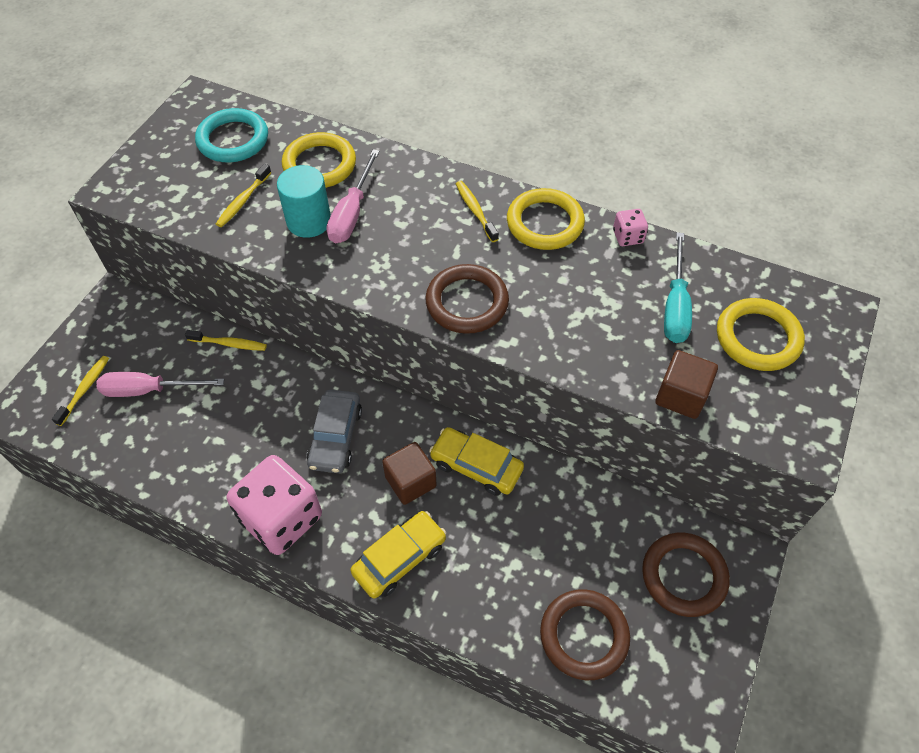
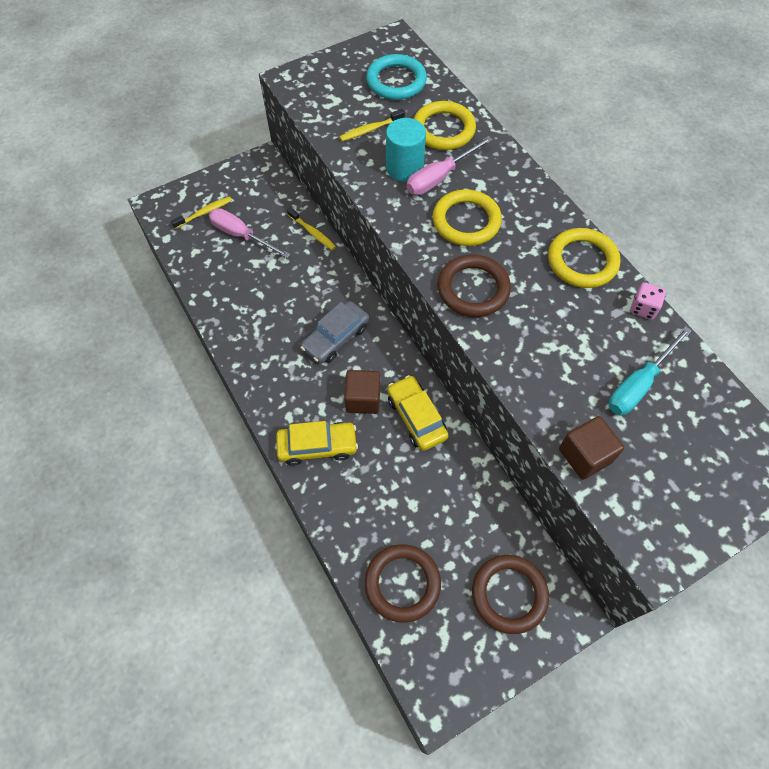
camera: 35 degrees right, 5 degrees up
pink dice [227,455,322,555] -> none
yellow toothbrush [456,181,499,242] -> none
yellow ring [717,298,805,371] -> yellow ring moved to [433,189,502,246]

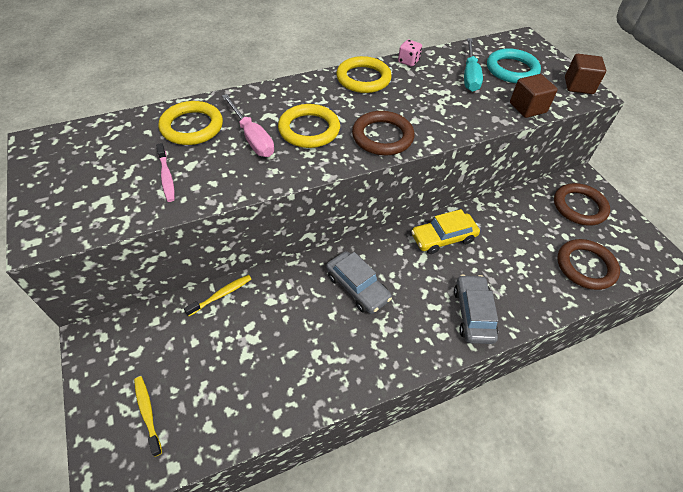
camera: 85 degrees left, 10 degrees down
pink screwdriver [209,208,290,258] -> none
yellow car [276,421,358,465] -> grey car [454,275,498,344]
yellow toothbrush [339,109,405,141] -> pink toothbrush [156,143,175,202]
brown cube [344,370,380,414] -> brown cube moved to [565,54,606,94]
turquoise ring [366,54,427,100] -> turquoise ring moved to [487,48,541,83]
turquoise cylinder [386,118,426,182] -> none
turquoise screwdriver [609,326,692,415] -> turquoise screwdriver turned 45 degrees clockwise [464,38,483,92]

